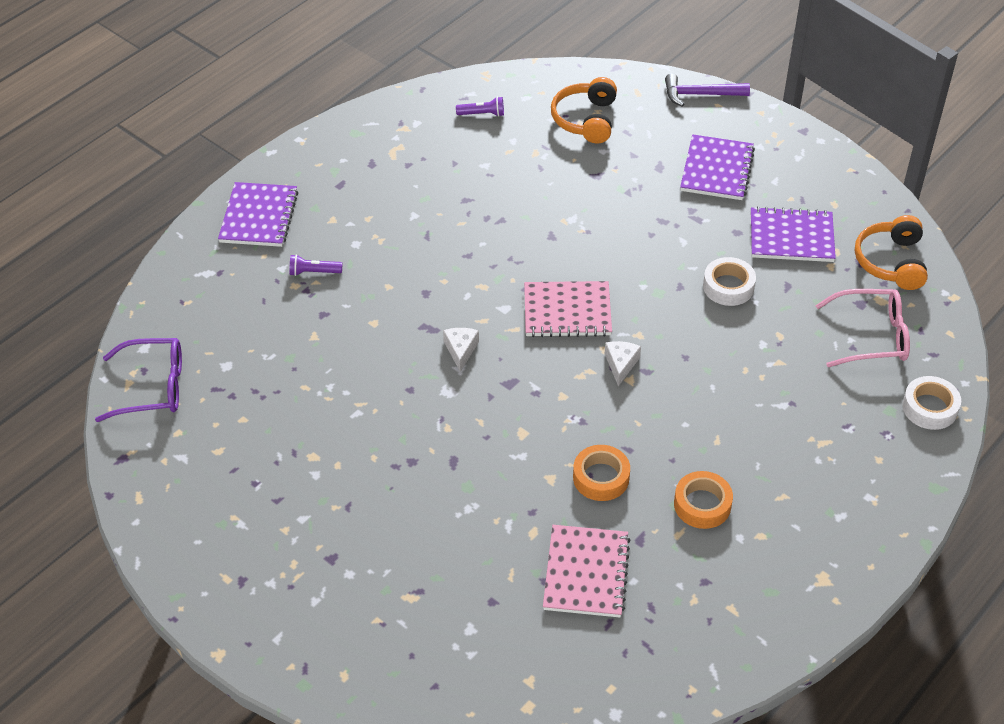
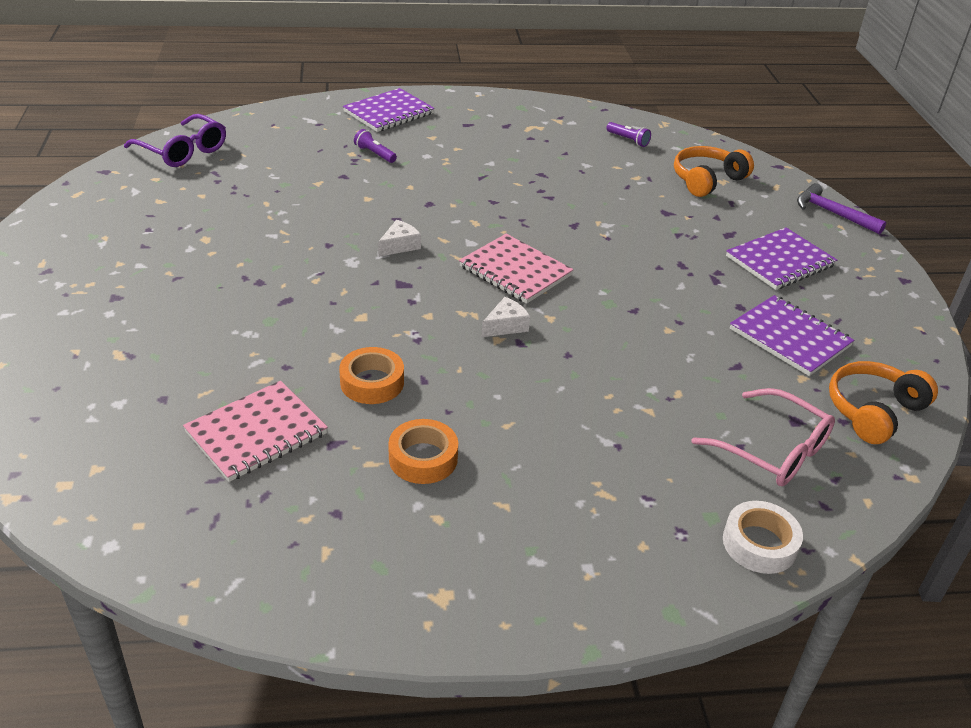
camera: 40 degrees right, 10 degrees down
white tape [703,257,756,306] -> none

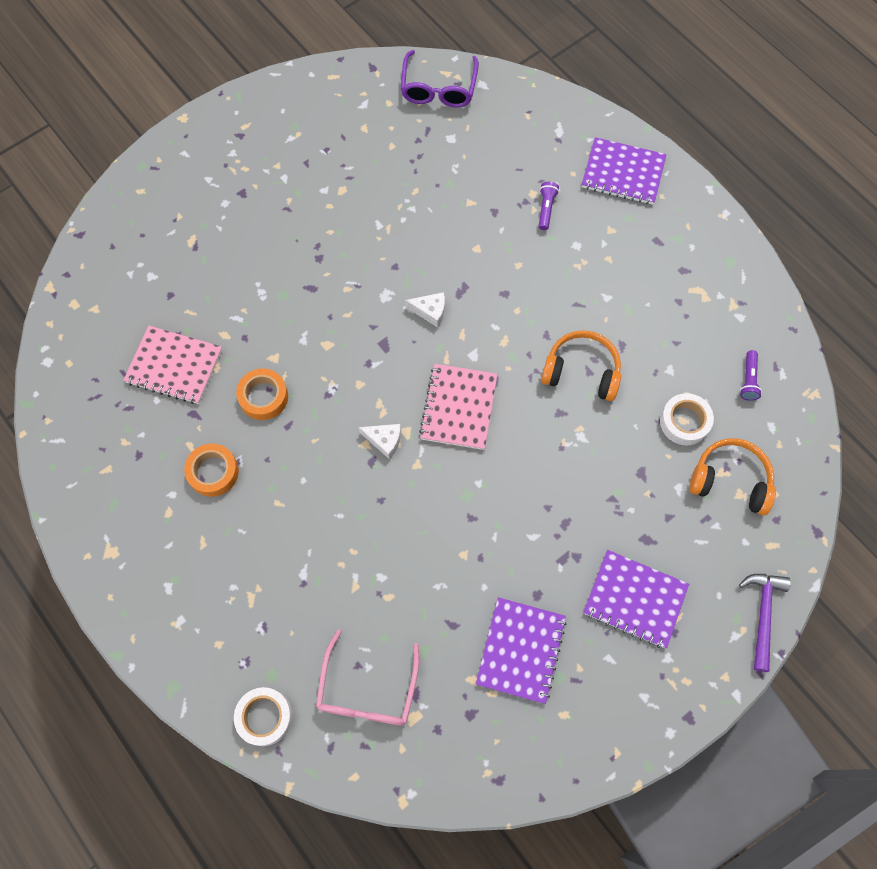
camera: 60 degrees right, 30 degrees up
orange headphones [829,361,938,444] -> orange headphones moved to [541,330,621,401]
none -> white tape [660,393,714,445]

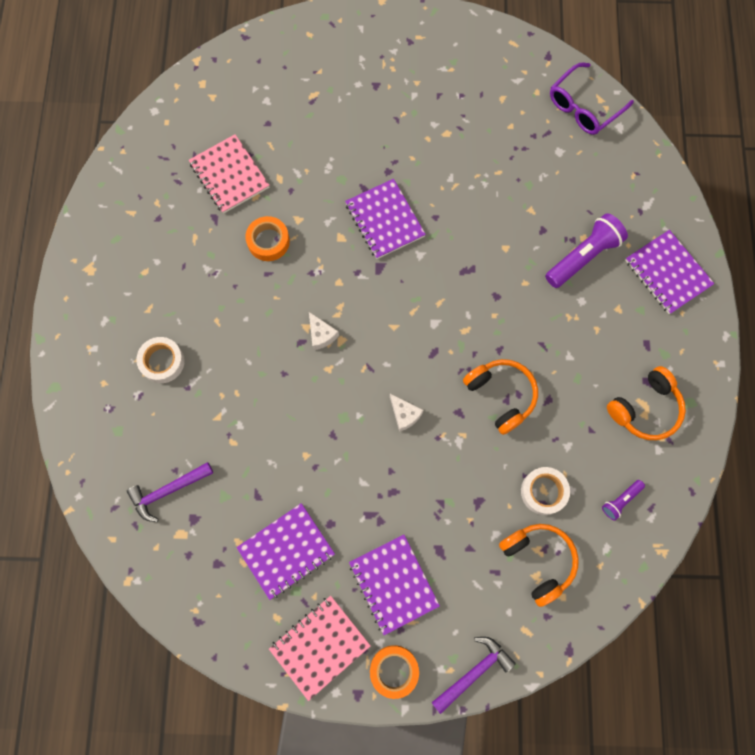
camera: 40 degrees right, 5 degrees up
orange tape [184,443,239,497] -> orange tape moved to [370,645,419,699]
white tape [234,687,292,746] -> white tape moved to [136,337,185,383]
pink glasses [316,629,419,725] -> purple hammer [127,462,213,522]
white cheese [405,292,445,328] -> white cheese moved to [390,394,423,432]
pink notebook [419,364,497,450] -> pink notebook moved to [269,596,371,701]
purple flashlight [539,182,559,230] -> purple flashlight [545,213,628,288], size x1.96
none -> purple notebook [345,179,426,259]
none -> orange headphones [607,366,686,440]

